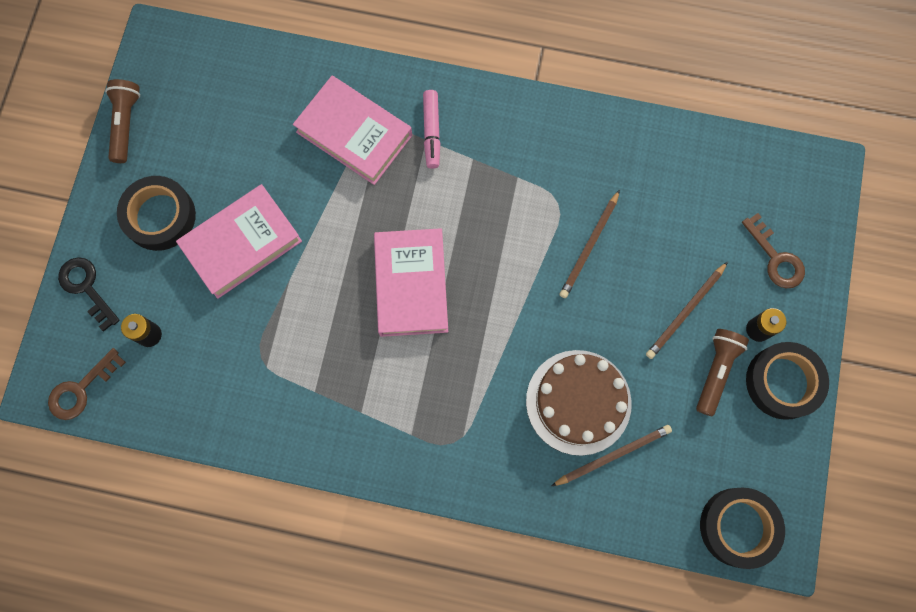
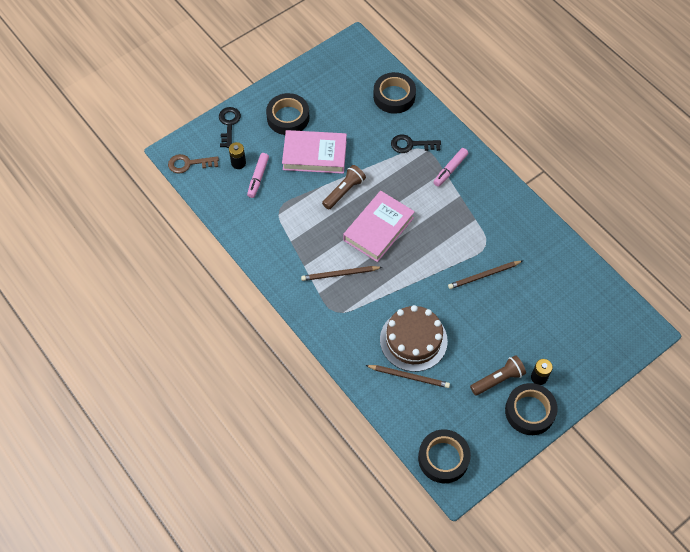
camera: 40 degrees right, 15 degrees down
brown flashlight [105,79,140,163] -> brown flashlight moved to [322,165,366,210]
pink book [293,76,412,185] -> black key [391,134,441,153]
brown pencil [646,262,728,359] -> brown pencil moved to [301,266,382,281]
brown key [742,213,805,288] -> none
none -> pink marker [247,153,269,198]
none -> black tape [373,72,416,114]

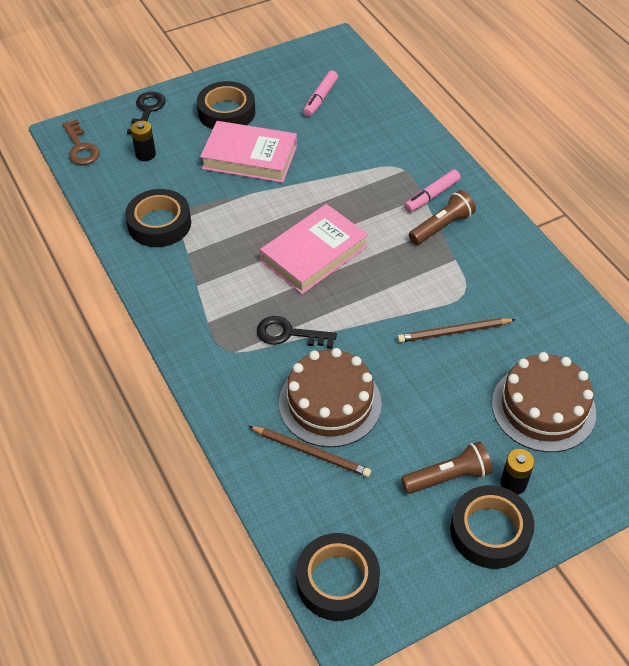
camera: 10 degrees right, 10 degrees down
brown key [168,154,219,174] -> brown key turned 120 degrees counterclockwise [63,119,100,165]
pink marker [247,153,269,198] -> pink marker moved to [303,71,338,117]
brown pencil [301,266,382,281] -> none
brown flashlight [322,165,366,210] -> brown flashlight moved to [409,190,476,245]
black tape [373,72,416,114] -> black tape moved to [125,189,191,247]
black key [391,134,441,153] -> black key moved to [257,316,337,349]
none -> brown cake [492,352,596,452]

